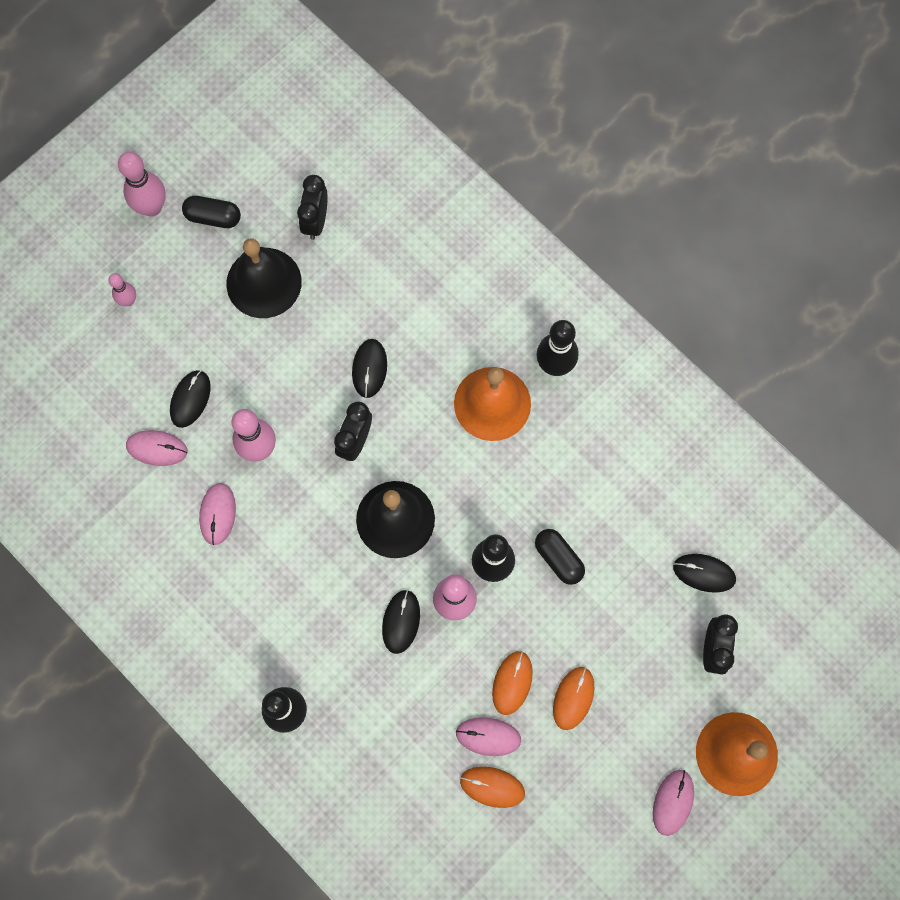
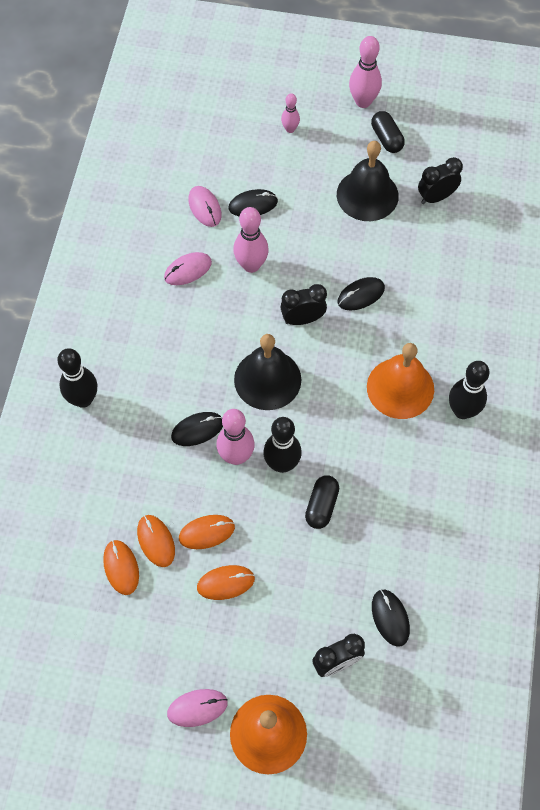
camera: 55 degrees right, 10 degrees down
pink mouse [456,717,521,756] -> orange mouse [137,515,175,567]

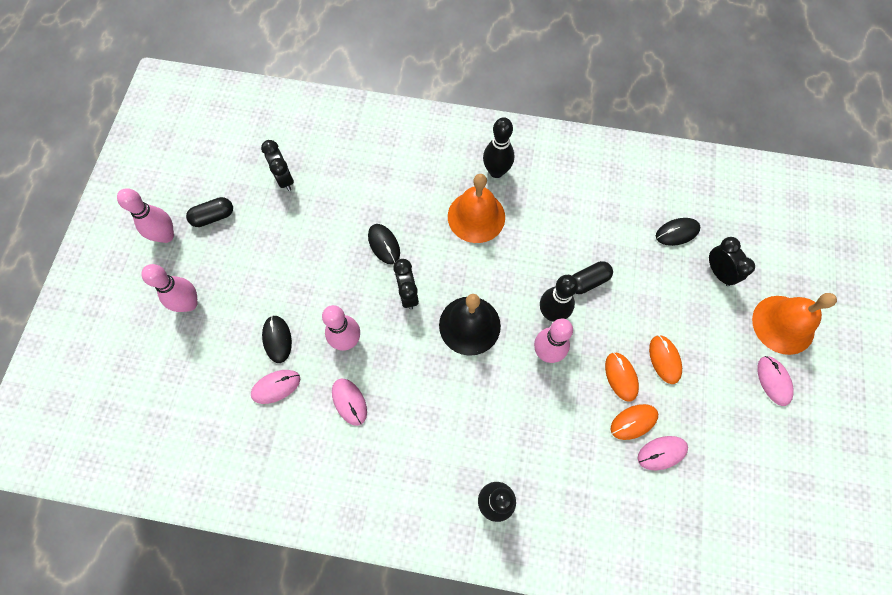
camera: 90 degrees left, 5 degrees up
orange mouse [103,540,139,595] -> pink mouse [638,436,688,470]
black mouse [171,412,223,446] -> none
pink bowling pin [281,93,300,133] -> pink bowling pin [141,264,198,312], size x1.75
black capsule [305,475,339,529] -> black capsule turned 45 degrees counterclockwise [572,261,613,294]
black bell [337,141,399,221] -> none

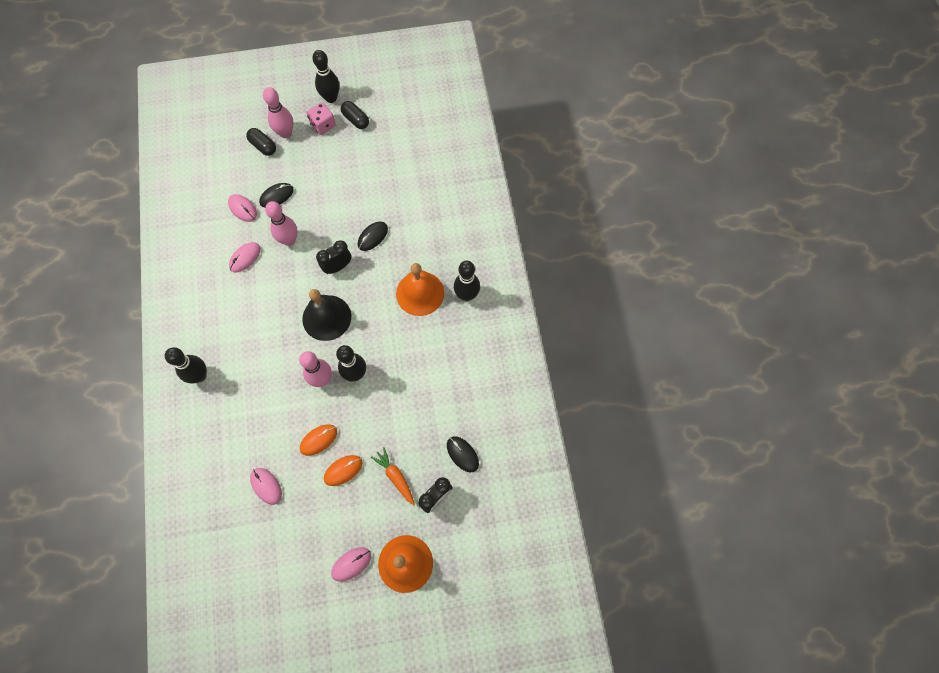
camera: 70 degrees right, 0 degrees up
pink bowling pin [117,188,174,243] -> black bowling pin [312,50,340,103]
black clock [261,140,294,191] -> none
black capsule [572,261,613,294] -> black capsule moved to [246,128,276,156]
orange mouse [611,404,658,440] -> none
none -> pink dice [307,103,336,135]
none -> orange carrot [371,447,415,505]

